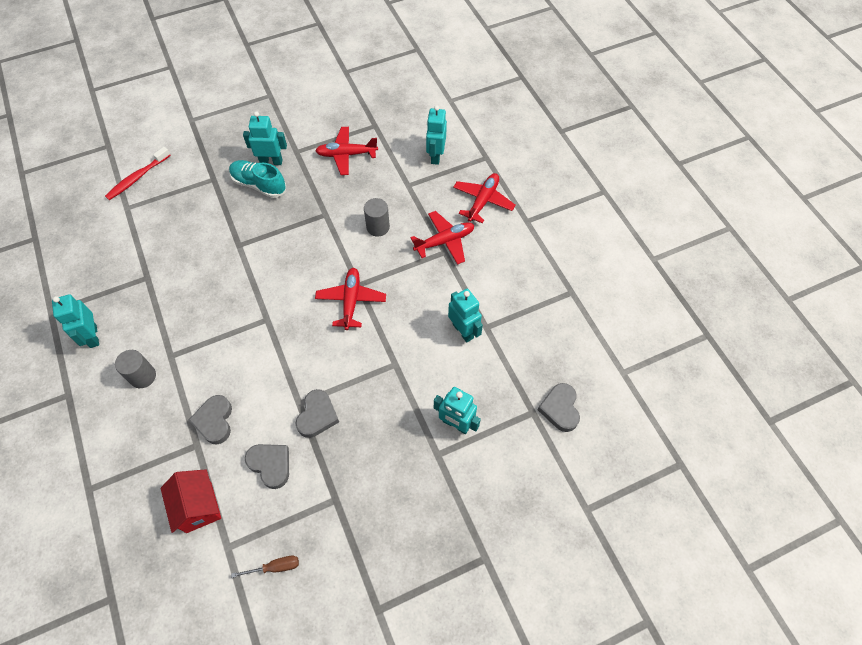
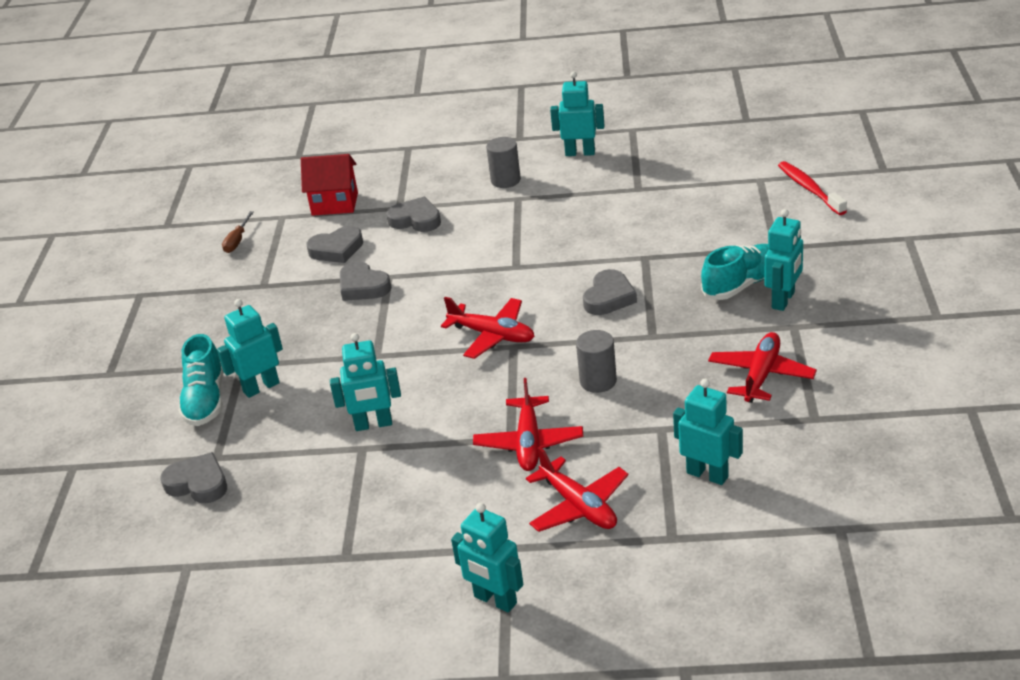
camera: 120 degrees right, 25 degrees down
none -> turquoise shoe [178,334,224,426]
none -> turquoise robot [451,503,523,613]
none -> grey heart [583,269,637,315]

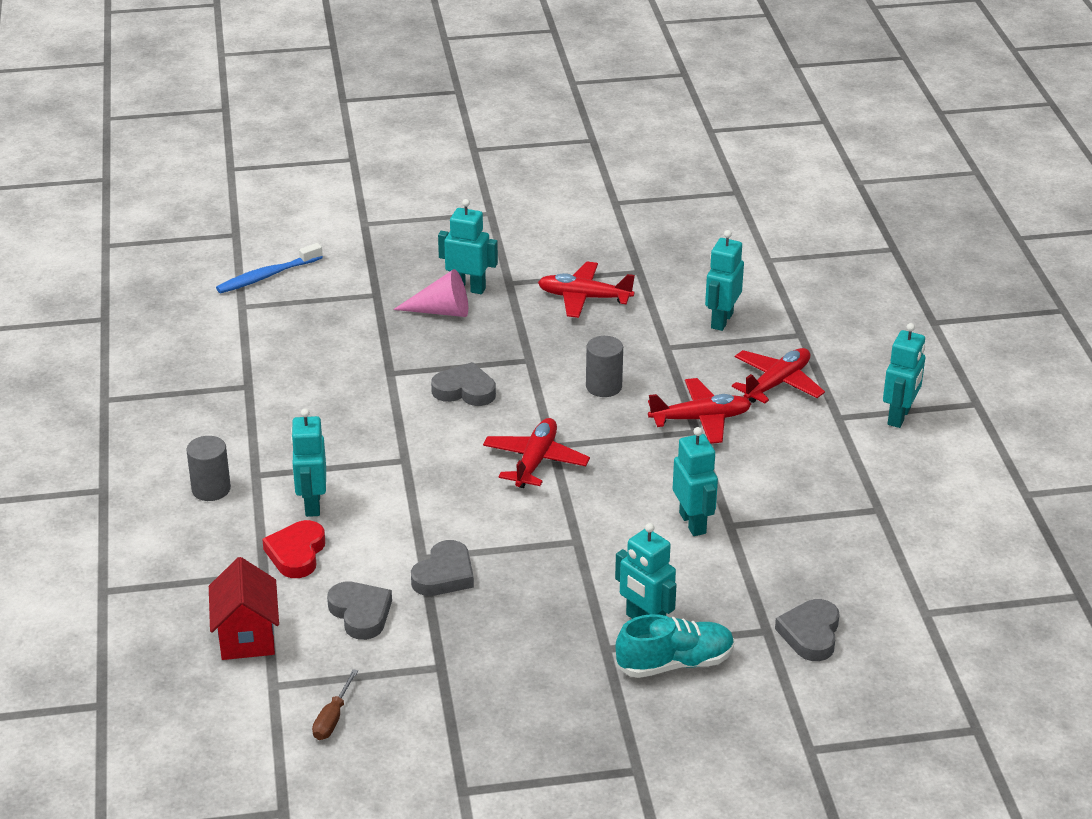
camera: 105 degrees left, 0 degrees up
brown screwdriver [222,211,254,253] -> brown screwdriver turned 105 degrees clockwise [312,669,358,740]
grey heart [386,197,441,232] -> red heart [262,520,325,578]
turquoise robot [550,71,604,156] -> turquoise robot moved to [291,408,326,517]
turquoise shoe [701,244,769,300] -> pink cone [393,269,468,317]
red toothbrush [778,161,847,215] -> blue toothbrush [216,243,323,293]

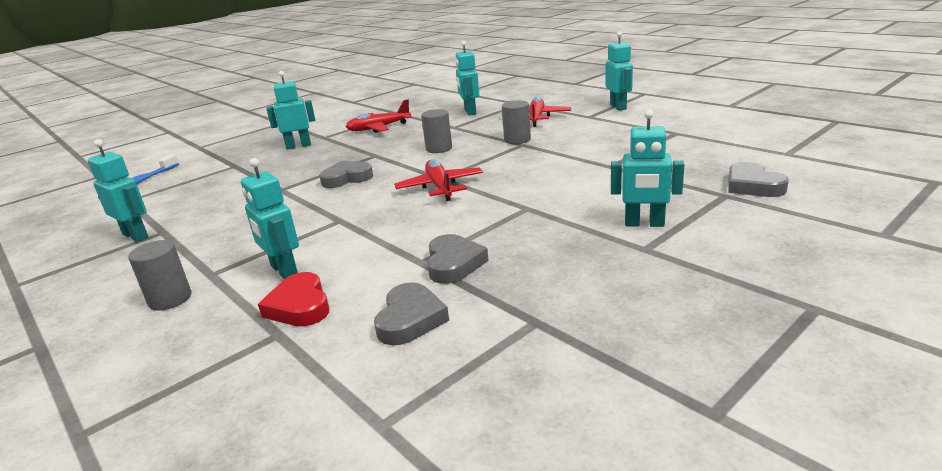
camera: 30 degrees left, 10 degrees down
red house [209,557,279,660] -> none
brown screwdriver [312,669,358,740] -> none
grey heart [327,581,392,640] -> grey heart turned 75 degrees clockwise [374,282,449,345]
pink cone [393,269,468,317] -> none
turquoise shoe [616,614,735,678] -> none
red plane [648,378,752,444] -> grey cylinder [502,100,531,144]
turquoise robot [673,427,718,536] -> turquoise robot moved to [88,139,148,242]

